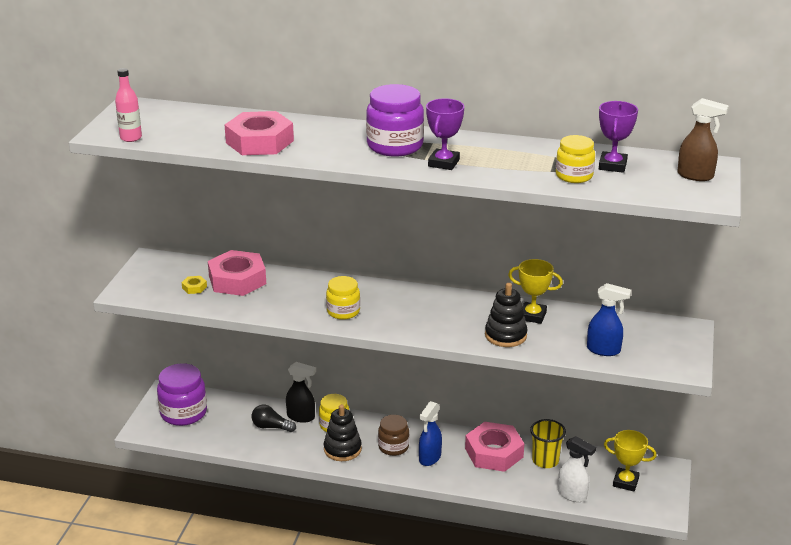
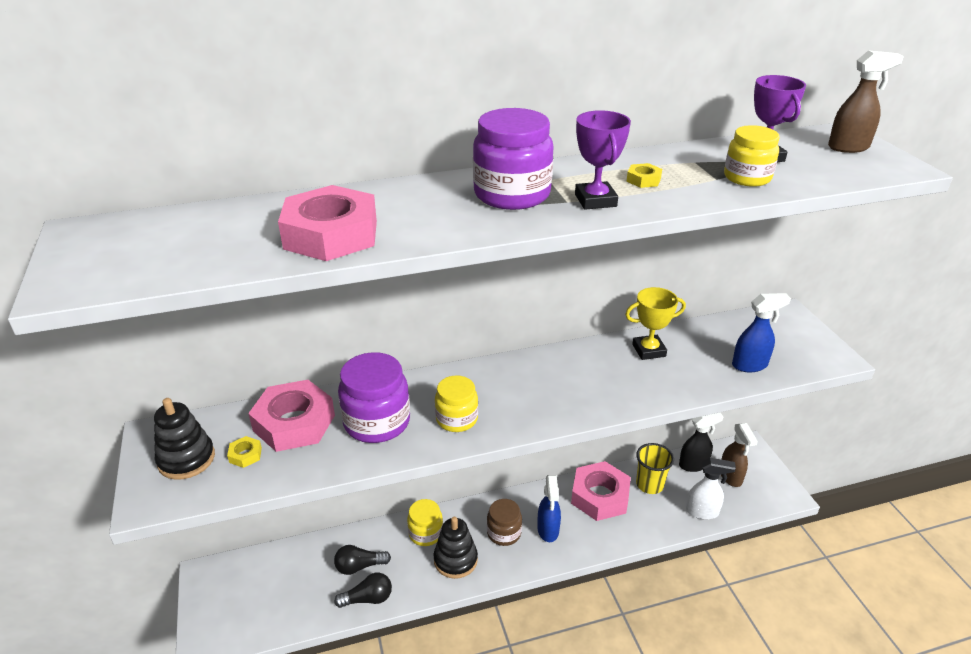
camera: 30 degrees left, 5 degrees up
pink bottle [115,68,142,142] -> none
purple jar [157,363,207,426] -> purple jar moved to [338,352,410,443]
black spray bottle [286,362,316,423] -> black spray bottle moved to [679,412,723,472]
black stacking toy [485,283,528,347] -> black stacking toy moved to [154,398,215,480]
yellow trophy [604,430,656,491] -> brown spray bottle [721,423,758,487]
none -> black light bulb [334,573,392,608]
none -> yellow nut [626,163,662,188]

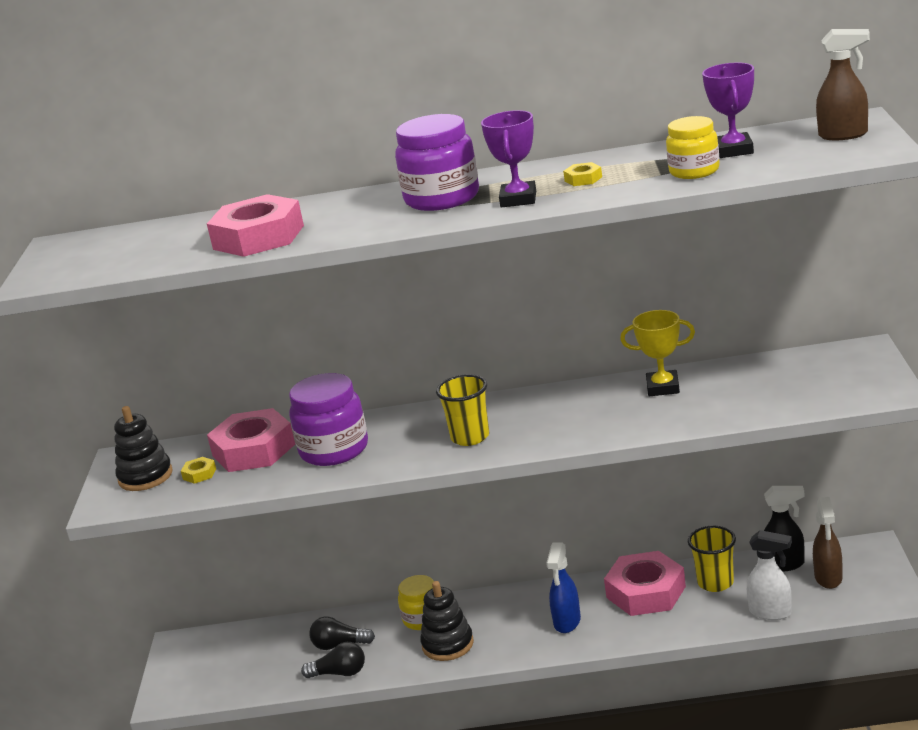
camera: 20 degrees right, 10 degrees down
yellow jar [435,376,478,432] -> none
brown jar [487,499,522,546] -> none
blue spray bottle [732,293,791,372] -> none
none -> yellow cup [436,374,489,446]

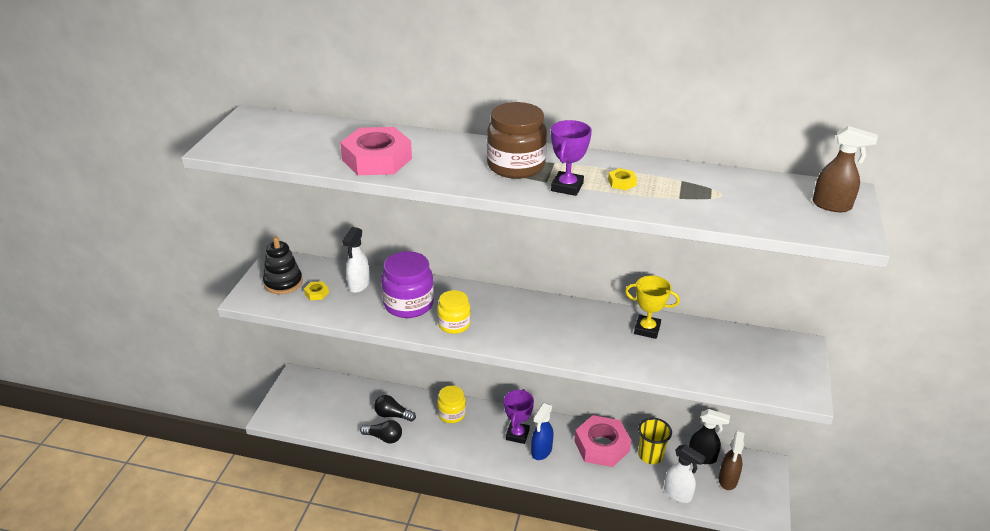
camera: 10 degrees right, 10 degrees up
pink nut [207,408,295,472] -> white spray bottle [342,227,370,293]
purple jar [395,114,479,211] -> brown jar [487,102,547,179]
black stacking toy [420,581,474,661] -> none
yellow cup [436,374,489,446] -> none
yellow jar [666,116,720,179] -> yellow jar moved to [437,290,471,334]
purple trophy [702,63,754,158] -> purple trophy moved to [504,389,534,444]

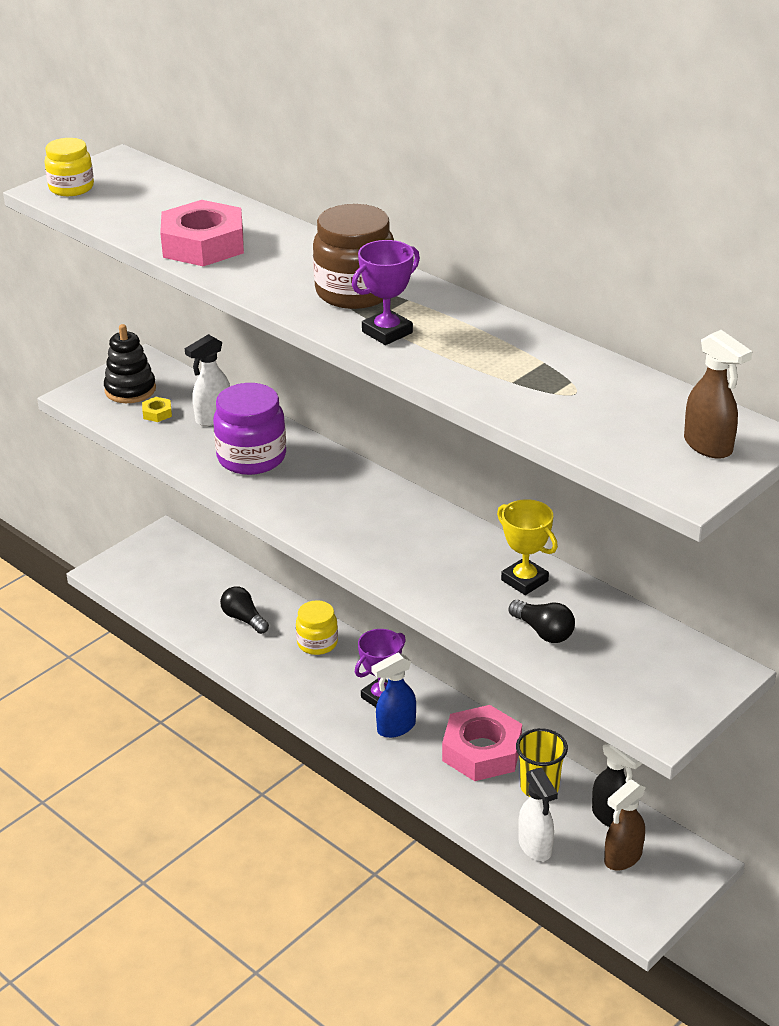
camera: 30 degrees right, 0 degrees up
black light bulb [360,420,402,443] -> black light bulb moved to [509,600,575,643]
yellow jar [437,290,471,334] -> yellow jar moved to [44,138,94,196]
yellow nut [608,168,637,190] -> none

